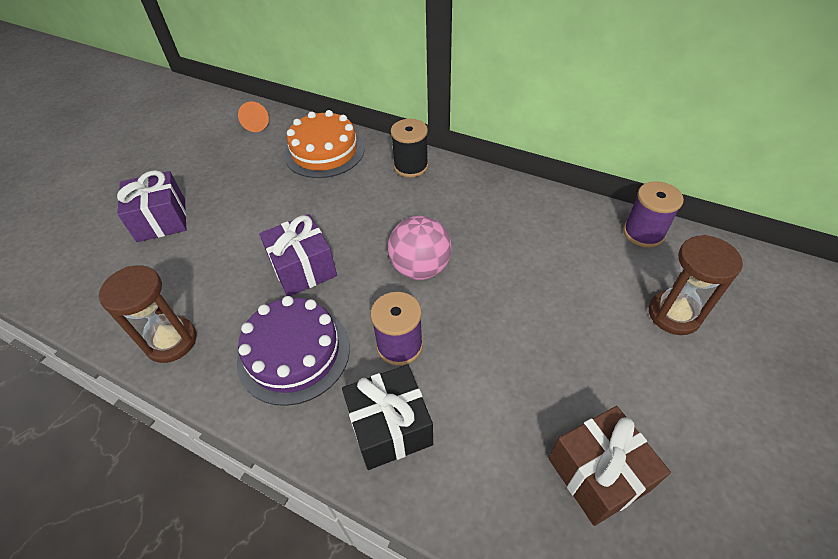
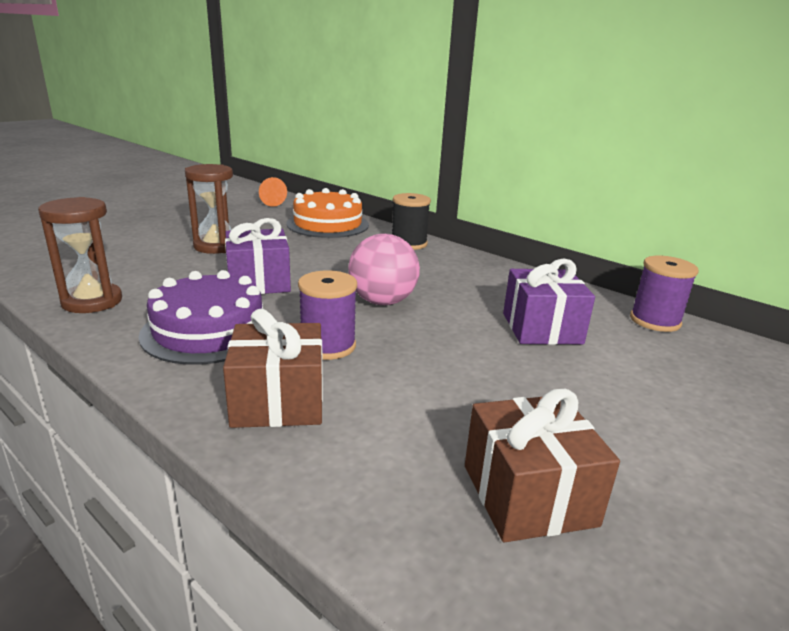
camera: 10 degrees right, 25 degrees down
purple gift [117,170,186,242] -> purple gift moved to [503,259,595,345]
black gift [342,365,433,470] -> brown gift [223,309,323,428]
brown hourglass [649,235,743,335] -> brown hourglass moved to [185,164,233,254]

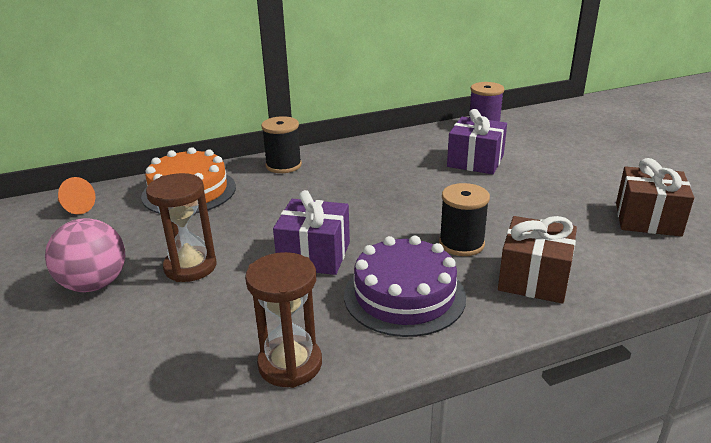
camera: 60 degrees left, 5 degrees up
purple spool [298,270,357,360] -> black spool [439,183,490,256]
pink ball [348,234,420,305] -> pink ball moved to [45,218,125,292]

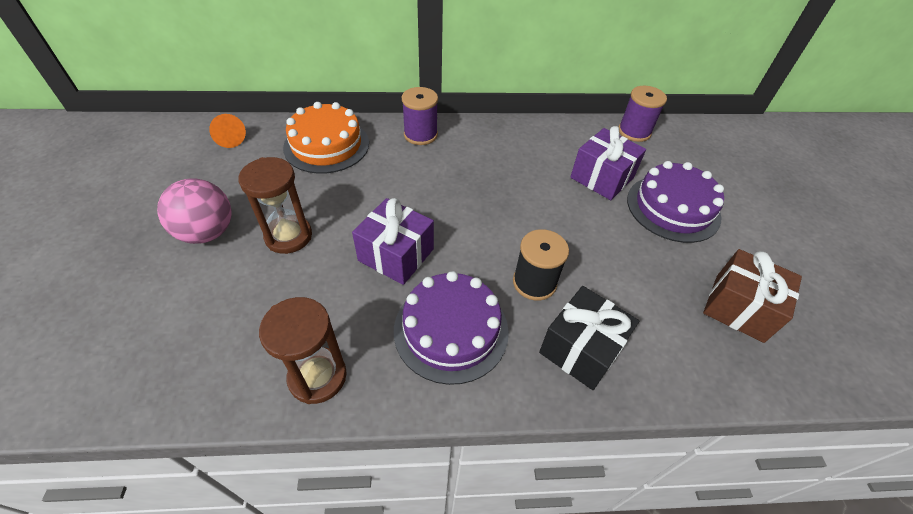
camera: 15 degrees right, 20 degrees up
black spool [261,116,302,173] -> purple spool [402,87,438,145]
brown gift [498,216,577,303] -> black gift [539,286,639,390]
none -> purple cake [627,161,724,243]

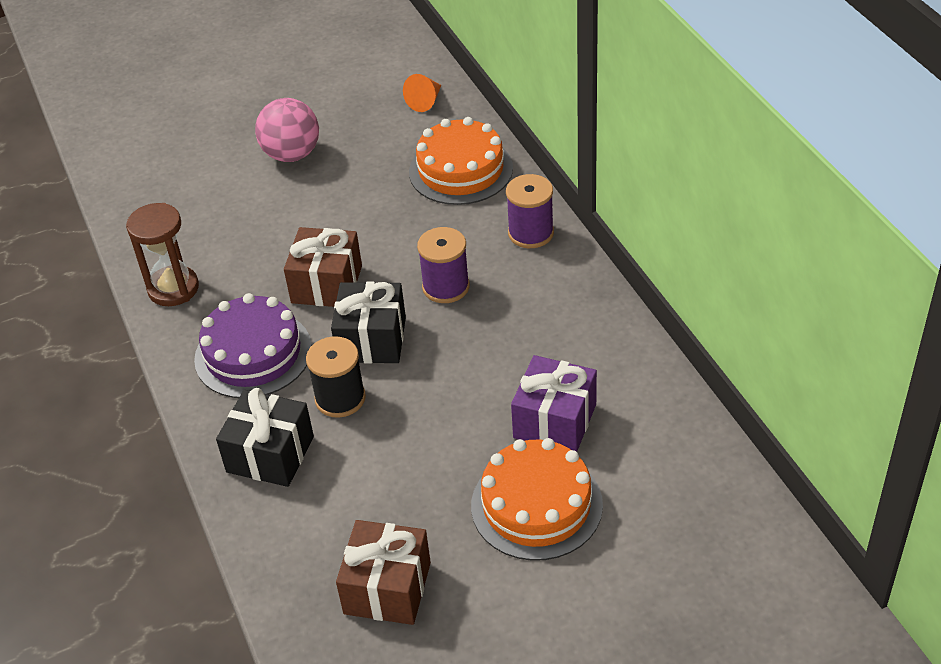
camera: 75 degrees right, 5 degrees down
brown hourglass [238,157,312,254] -> none
purple gift [352,198,434,285] -> brown gift [284,227,362,307]
purple spool [619,86,667,142] -> purple spool moved to [417,227,470,303]
purple cake [627,161,724,243] -> orange cake [471,438,603,561]
none -> black gift [331,281,406,364]

